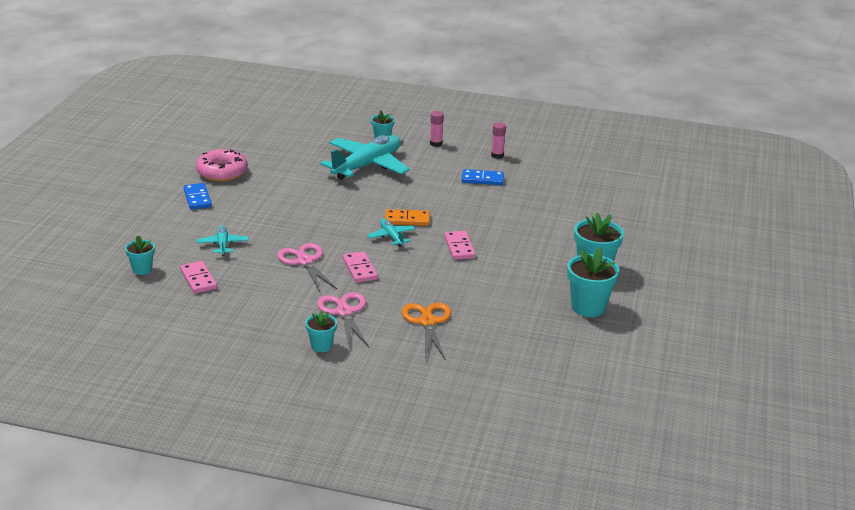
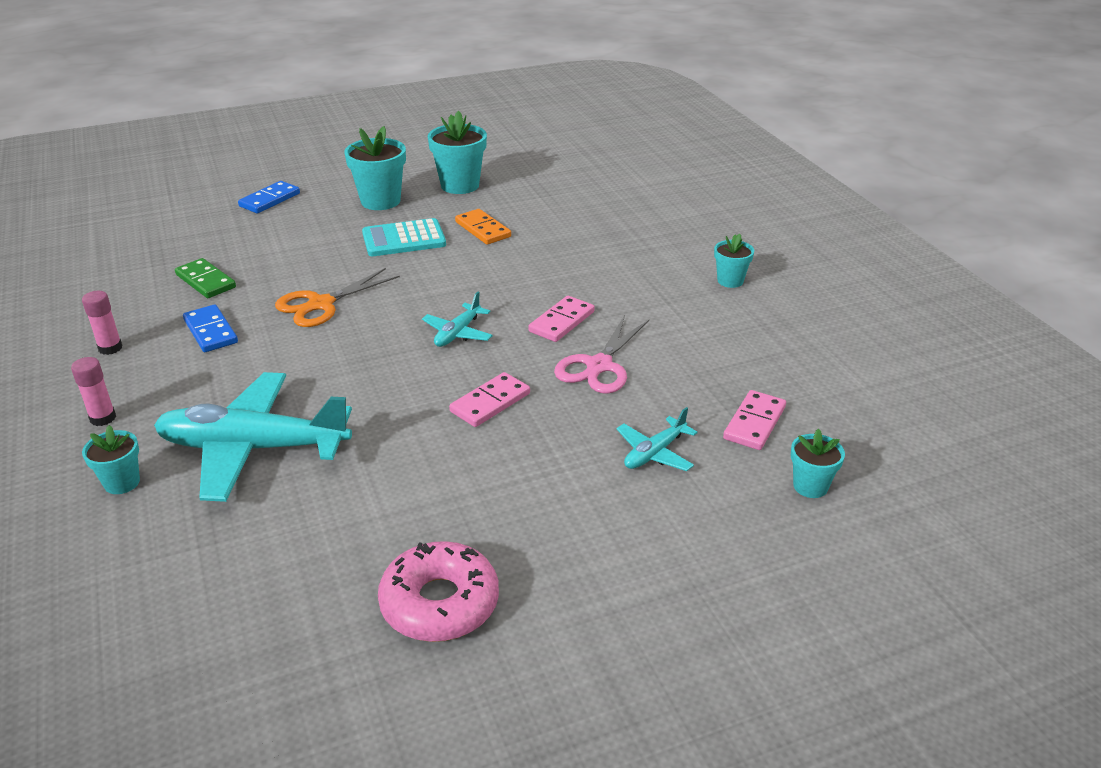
camera: 125 degrees left, 5 degrees up
blue domino [184,183,212,210] -> blue domino moved to [238,181,300,213]
pink scissors [317,292,369,349] -> none
orange domino [385,209,430,226] -> orange domino moved to [455,209,511,245]
orange scissors [402,303,451,359] -> orange scissors moved to [275,268,400,327]
pink domino [444,231,476,260] -> pink domino moved to [449,372,530,427]
none -> green domino [175,258,236,298]
none -> turquoise calculator [362,218,446,256]

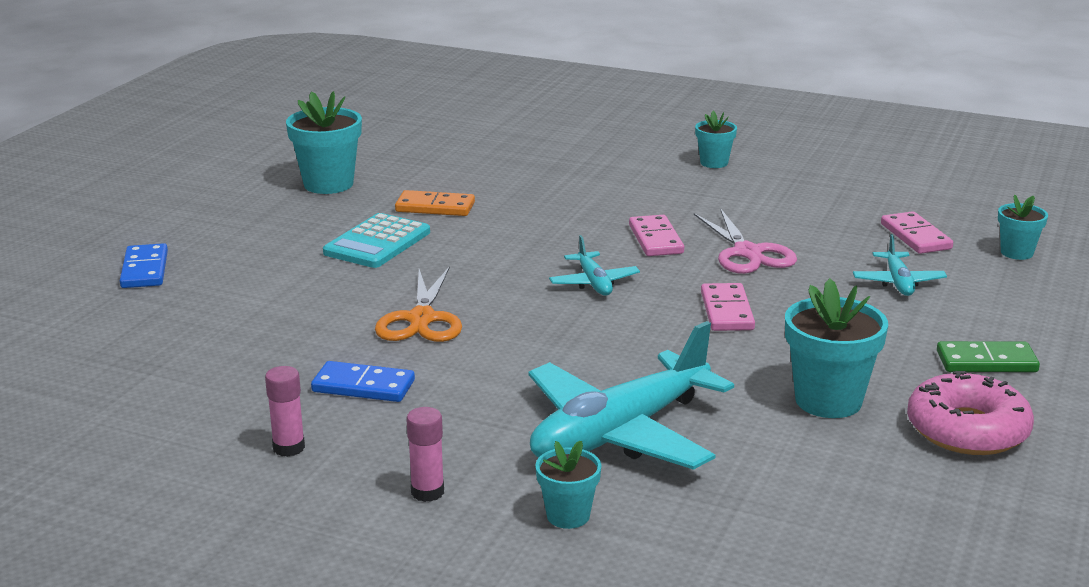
camera: 45 degrees left, 10 degrees down
green domino [175,258,236,298] -> green domino moved to [937,341,1040,372]
turquoise flower pot [344,126,406,210] -> turquoise flower pot moved to [785,278,888,418]

